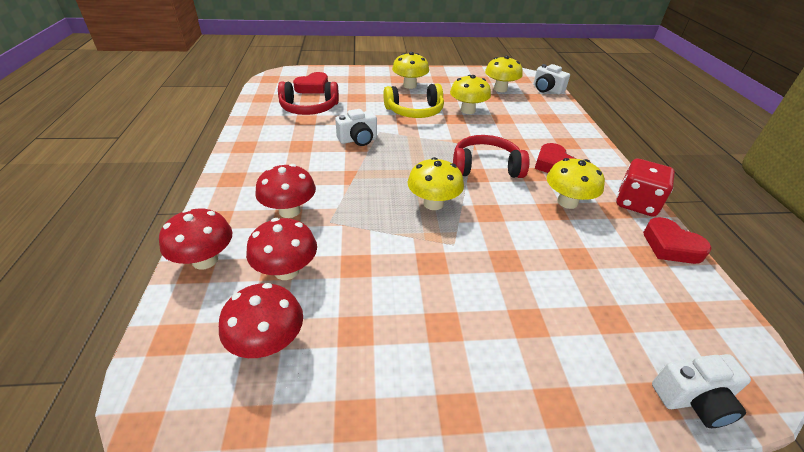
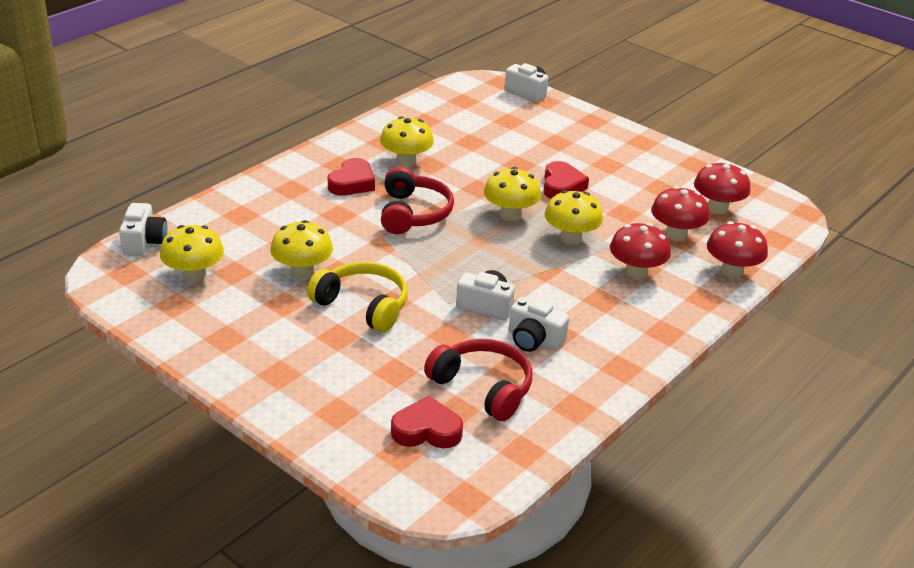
camera: 135 degrees left, 5 degrees down
yellow mushroom [392,52,429,89] -> yellow mushroom moved to [544,190,603,245]
red headphones [453,135,529,178] -> red headphones turned 135 degrees counterclockwise [381,166,454,234]
red dice [616,159,675,217] -> none
red heart [643,217,712,264] -> red heart moved to [543,161,589,199]
none -> white camera [509,297,569,352]

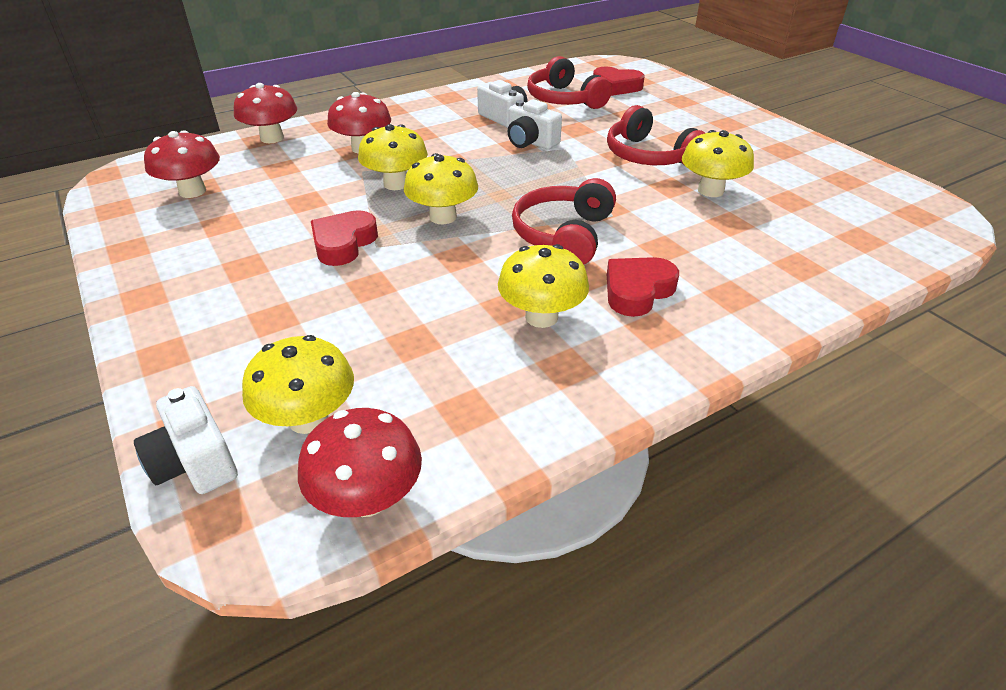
camera: 160 degrees left, 5 degrees up
white camera [119,203,167,256] -> none
yellow mushroom [160,225,224,283] -> yellow mushroom moved to [242,335,354,434]
yellow headphones [307,262,408,332] -> red headphones [607,105,705,165]
red mushroom [651,186,710,241] -> red mushroom moved to [298,408,422,517]

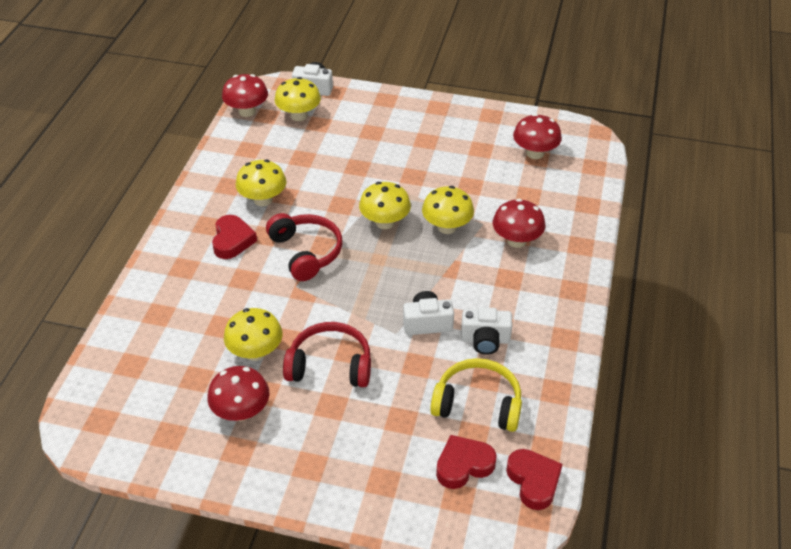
camera: 135 degrees right, 5 degrees up
red mushroom [234,83,297,143] -> red mushroom moved to [207,366,270,421]
red heart [311,210,378,266] -> red heart moved to [506,449,563,510]
red headphones [527,56,612,109] -> yellow headphones [430,358,522,432]

